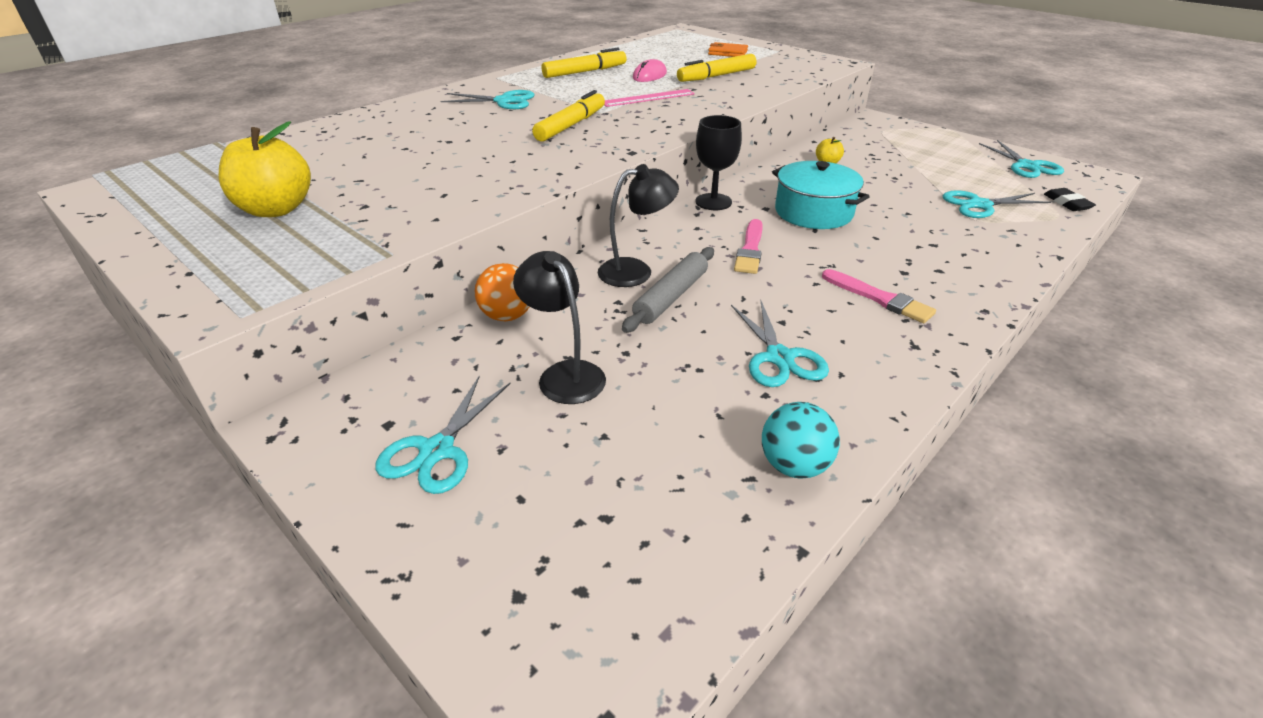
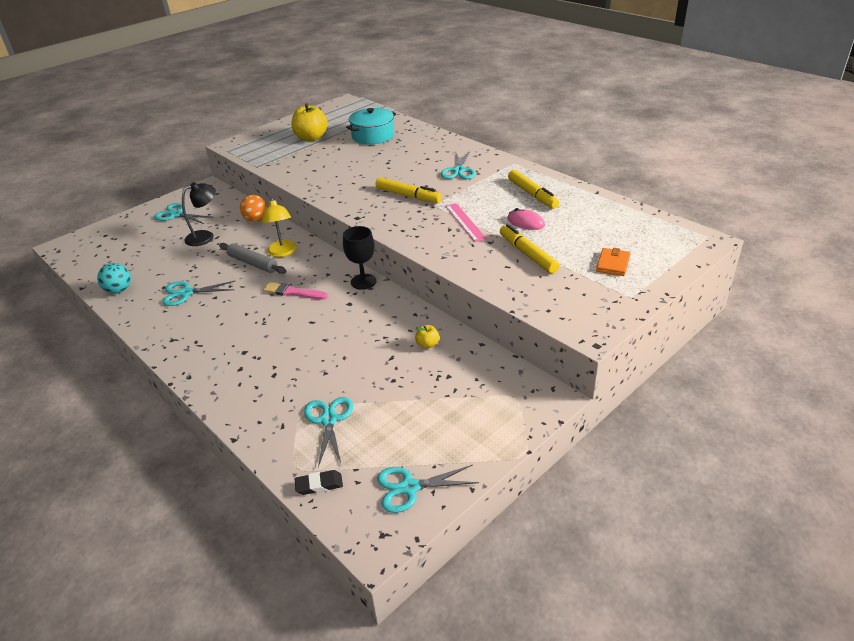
camera: 95 degrees right, 0 degrees up
black lamp [598,164,679,287] -> yellow lamp [262,197,297,257]
turquoise pot [772,161,870,229] -> turquoise pot moved to [346,108,396,145]
pink brush [822,269,936,323] -> none

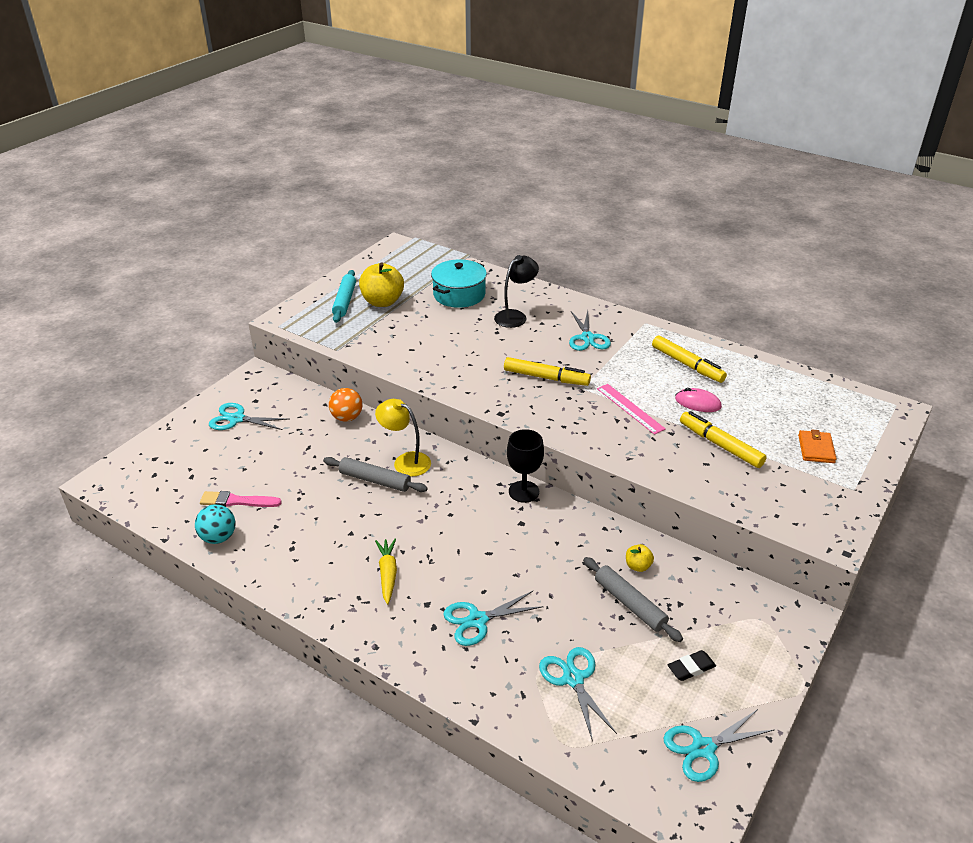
camera: 15 degrees left, 0 degrees up
turquoise scissors [162,281,235,306] -> turquoise scissors moved to [443,591,543,646]
black lamp [182,182,216,246] -> black lamp moved to [494,255,539,328]
yellow lamp [262,197,297,257] -> yellow lamp turned 150 degrees clockwise [375,399,431,477]
pink brush [263,282,328,300] -> pink brush moved to [200,491,282,507]
black eraser [295,470,343,495] -> black eraser moved to [668,650,716,681]
none -> turquoise rolling pin [332,270,356,323]
none -> yellow carrot [375,538,397,604]
none -> grey rolling pin [583,557,683,642]

